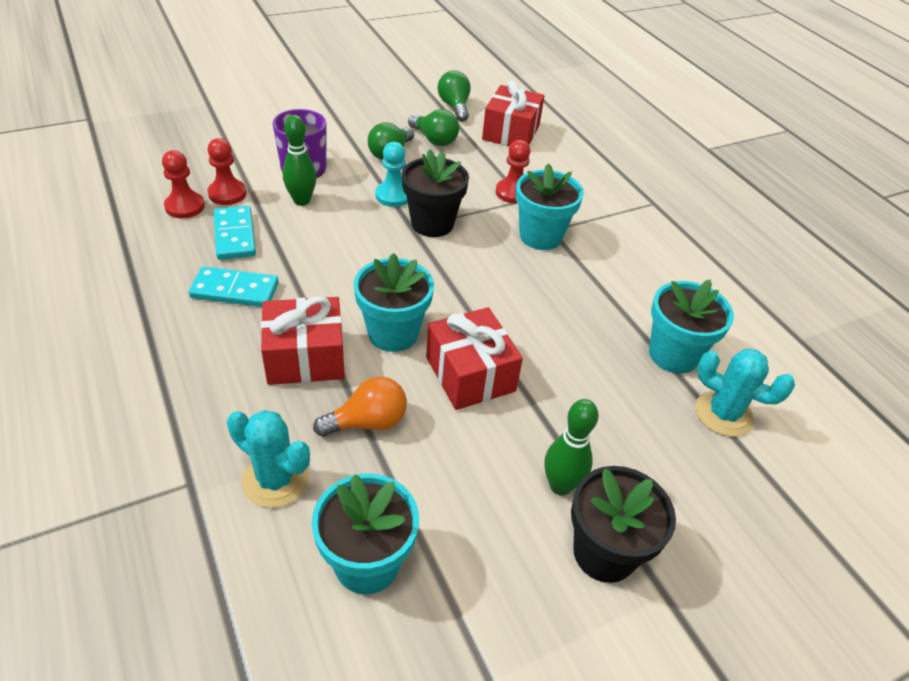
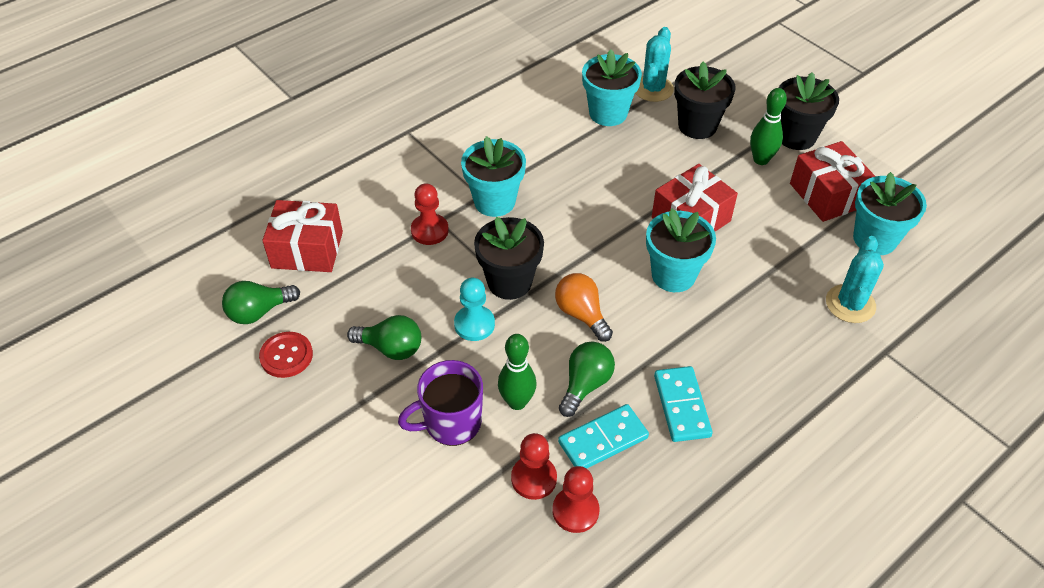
camera: 100 degrees left, 5 degrees up
red gift [261,296,345,385] -> red gift moved to [790,141,876,222]
orange light bulb [313,376,407,437] -> orange light bulb moved to [555,273,613,342]
green light bulb [408,109,459,146] -> green light bulb moved to [559,342,615,417]
none -> red button [259,332,313,378]
none -> black flower pot [674,61,736,139]

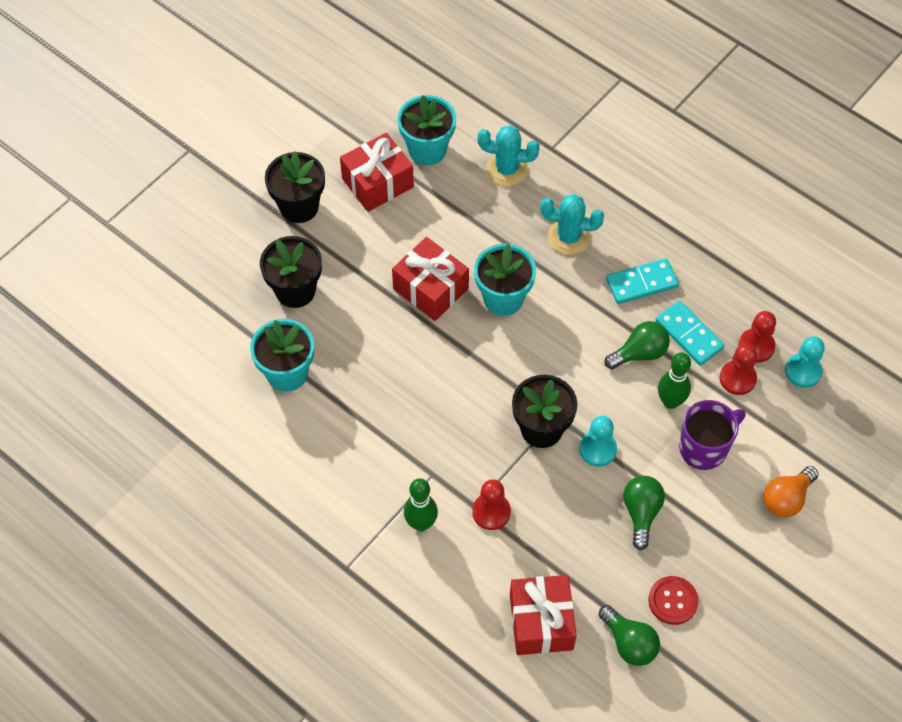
camera: 100 degrees left, 10 degrees up
purple mug [398,360,483,446] -> purple mug turned 90 degrees counterclockwise [679,400,746,470]
turquoise flower pot [461,136,526,217] -> none
orange light bulb [555,273,613,342] -> orange light bulb moved to [763,466,819,518]
green light bulb [559,342,615,417] -> green light bulb turned 135 degrees clockwise [604,321,670,369]
turquoise cactus [635,27,674,102] -> turquoise cactus moved to [540,194,604,255]
green bowling pin [750,88,787,165] -> green bowling pin moved to [404,478,438,531]
none -> turquoise pawn [785,336,825,388]

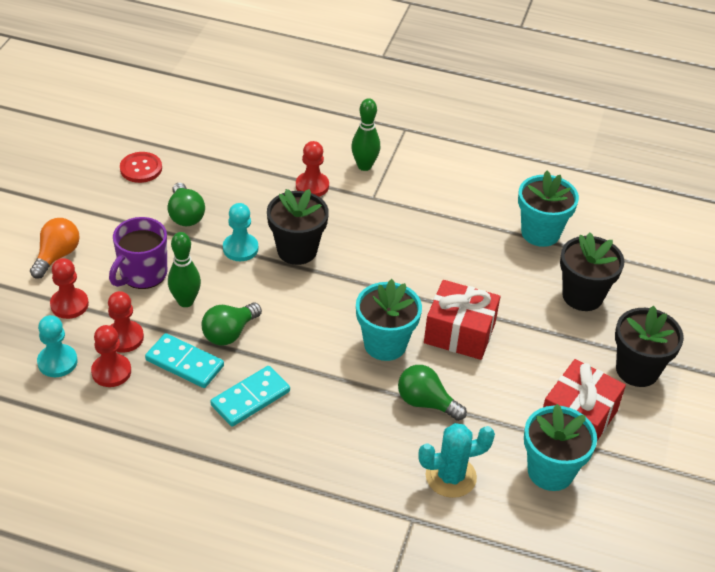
camera: 155 degrees right, 15 degrees down
red gift [510,575,577,655] -> none
turquoise cactus [540,194,604,255] -> none
green light bulb [599,605,660,666] -> green light bulb moved to [398,365,467,421]
none -> red pawn [50,258,89,319]

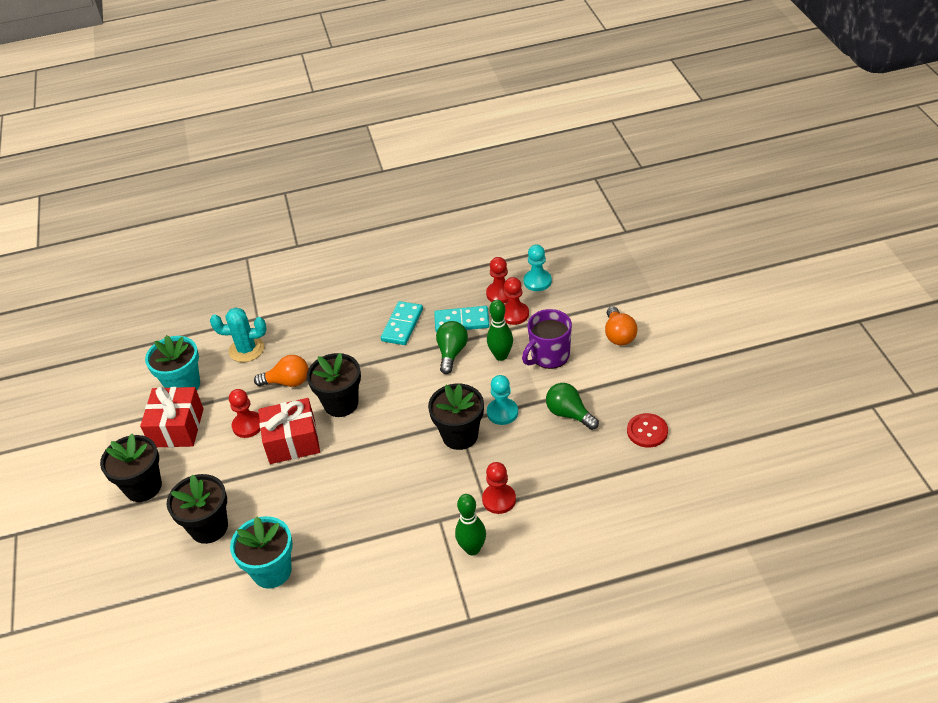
camera: 155 degrees right, 0 degrees up
red pawn [50,258,89,319] -> red pawn moved to [229,389,261,438]
purple mug [109,217,167,289] -> purple mug turned 135 degrees counterclockwise [522,309,572,369]
turquoise flower pot [356,279,422,361] -> black flower pot [307,353,361,417]
green light bulb [398,365,467,421] -> orange light bulb [254,355,308,387]
turquoise cactus [418,423,495,498] -> turquoise cactus turned 45 degrees clockwise [210,307,266,362]

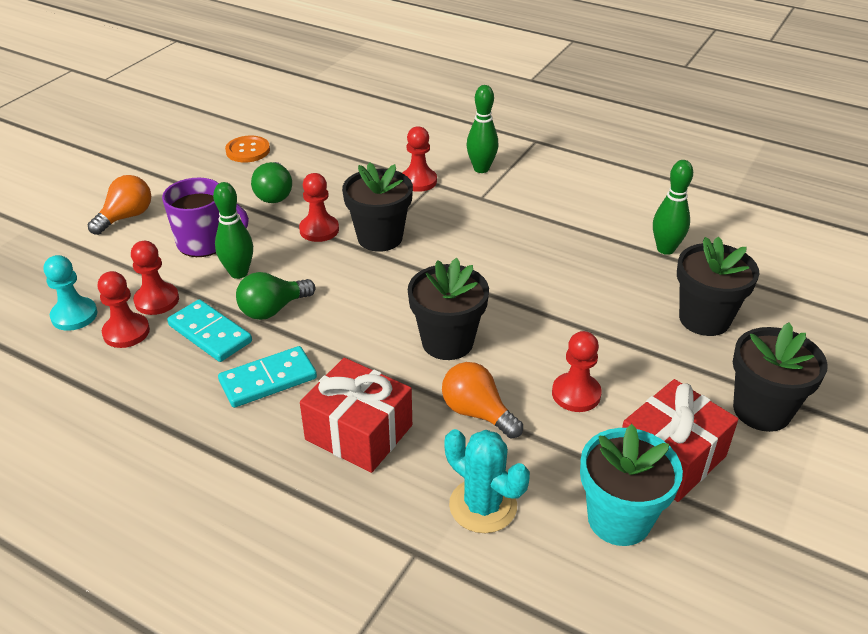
camera: 140 degrees left, 5 degrees down
turquoise flower pot [230,516,293,589] -> green bowling pin [653,160,693,255]
red gift [258,398,320,464] -> red gift moved to [300,358,412,473]
turquoise pawn [487,375,518,425] -> red pawn [299,173,339,242]
red button [627,413,668,448] -> orange button [225,136,270,162]

